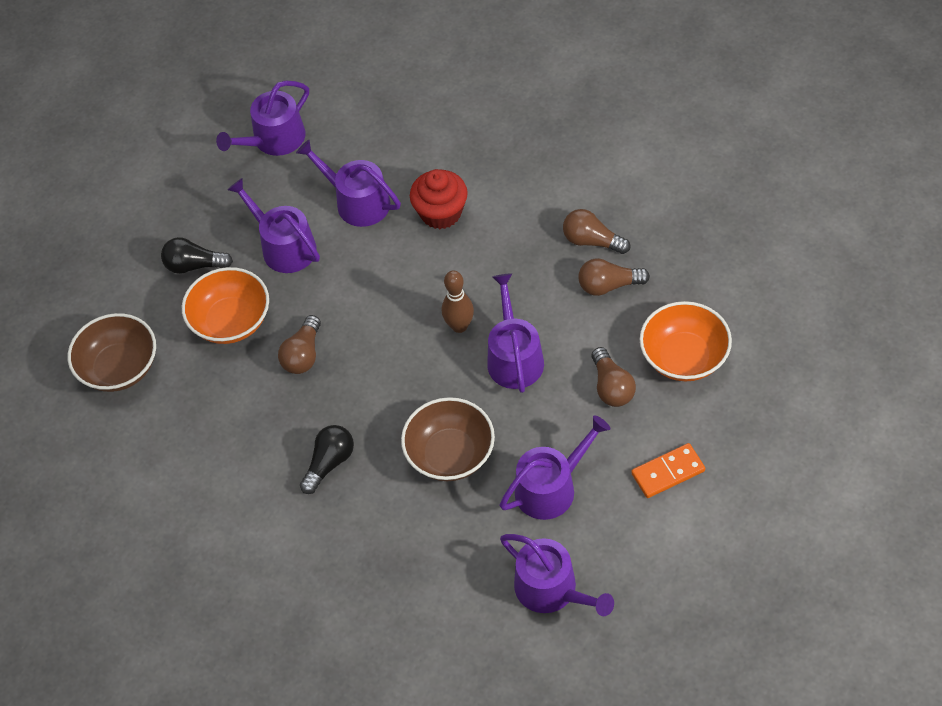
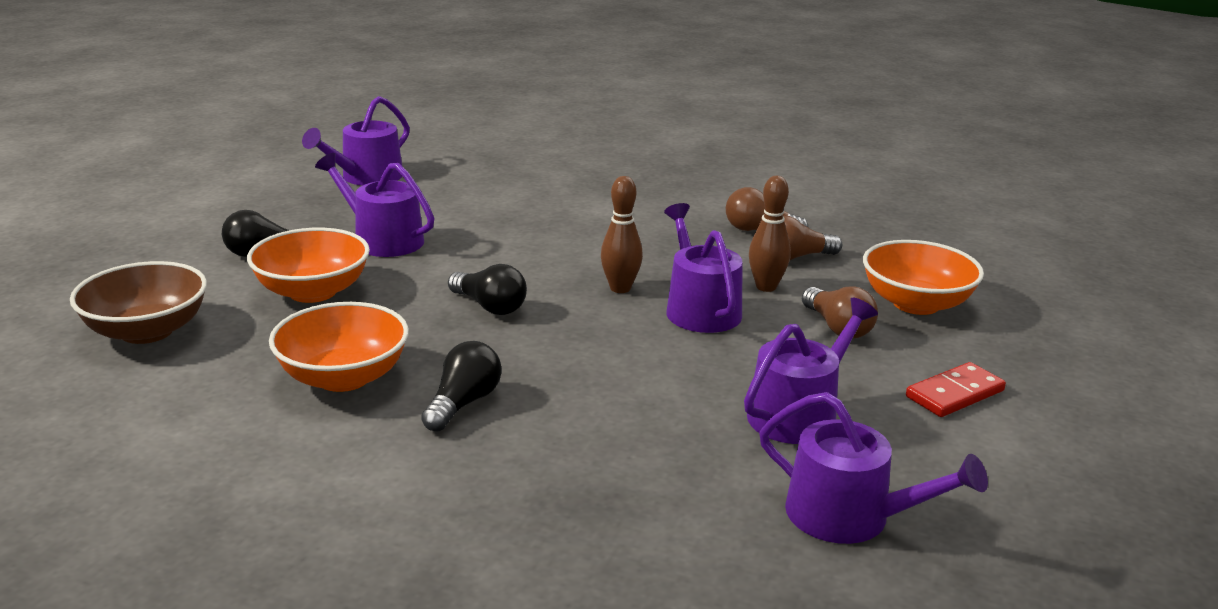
camera: 15 degrees left, 30 degrees down
brown light bulb [278,315,321,374] -> none
purple watering can [296,140,401,227] -> none
brown bowl [401,397,495,481] -> none
red cupcake [410,169,468,229] -> none
orange domino [631,443,705,498] -> red domino [906,362,1006,417]
none -> orange bowl [269,302,409,392]
none -> black light bulb [448,264,527,315]
none -> brown bowling pin [749,176,791,292]

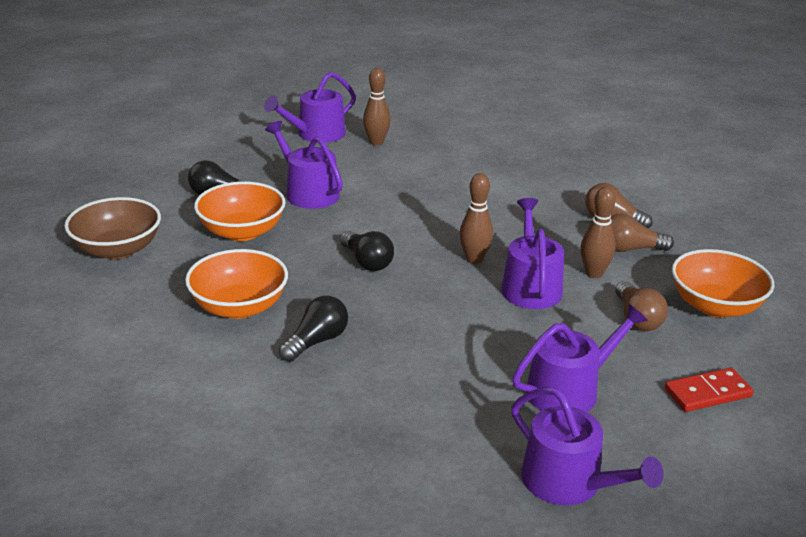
camera: 15 degrees right, 5 degrees up
none -> brown bowling pin [363,68,391,145]

